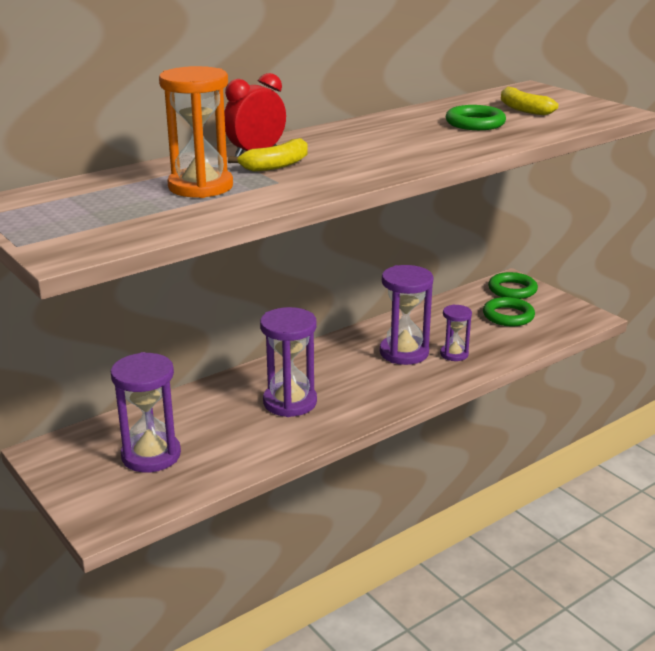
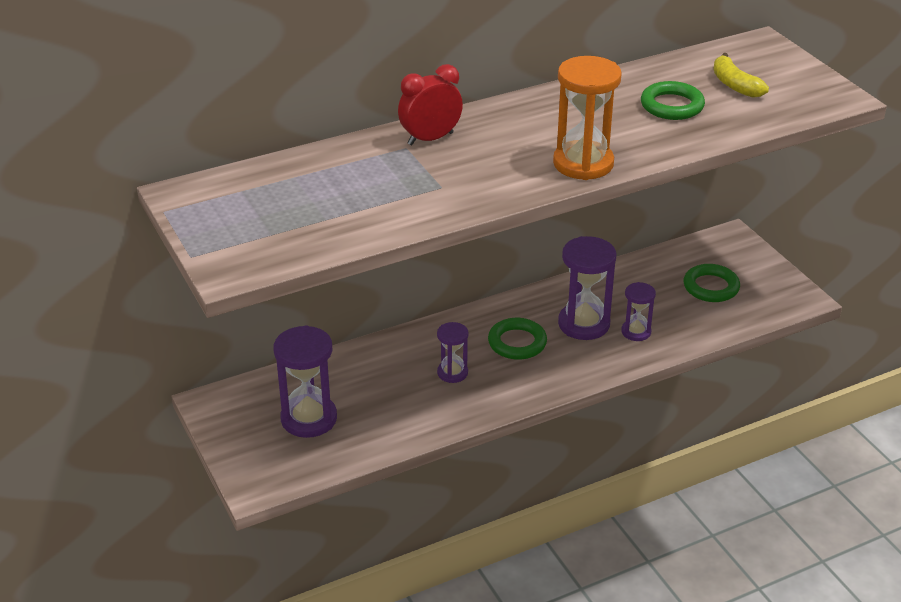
camera: 10 degrees right, 10 degrees up
orange hourglass [159,66,233,198] -> orange hourglass moved to [553,56,622,180]
yellow banana [228,138,308,172] -> none
purple hourglass [260,307,317,417] -> purple hourglass [437,322,469,383], size x0.57
green ring [488,272,538,299] -> green ring moved to [488,318,547,360]

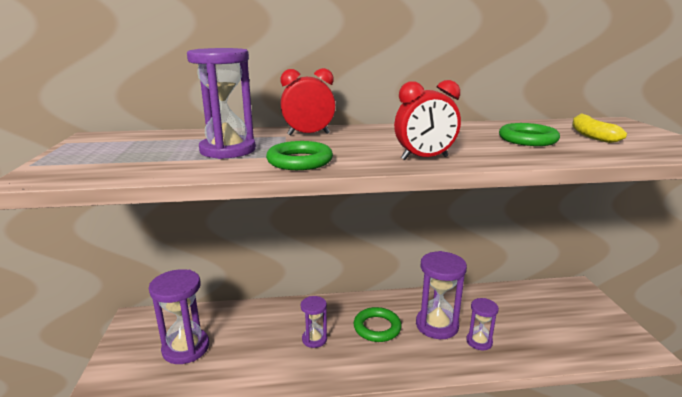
camera: 20 degrees right, 15 degrees down
orange hourglass [553,56,622,180] -> red clock [394,80,461,160]
green ring [683,264,740,302] -> green ring moved to [266,141,333,170]
none -> purple hourglass [187,48,256,159]

